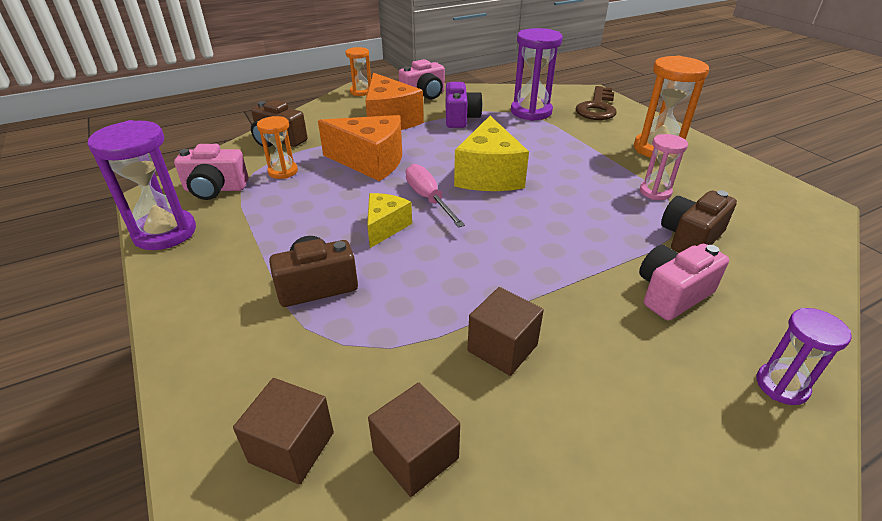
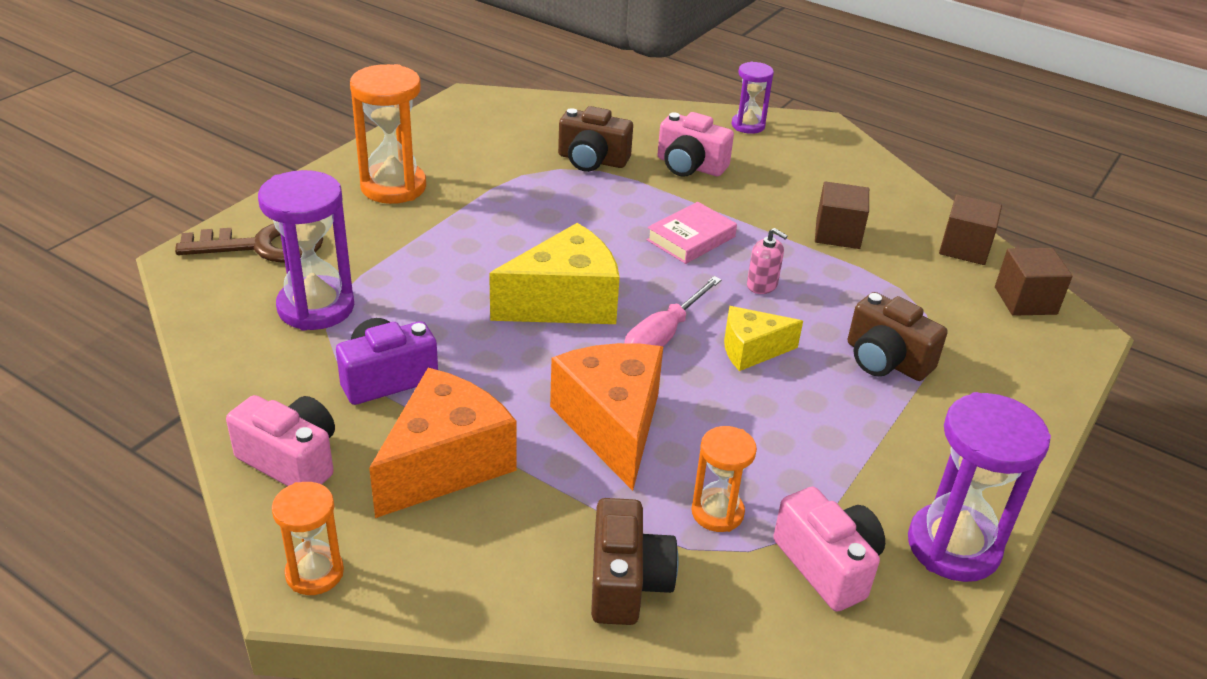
camera: 120 degrees left, 0 degrees up
pink hourglass [640,134,688,200] -> none
none -> pink book [647,202,737,264]
none -> pink soap dispenser [747,228,788,294]

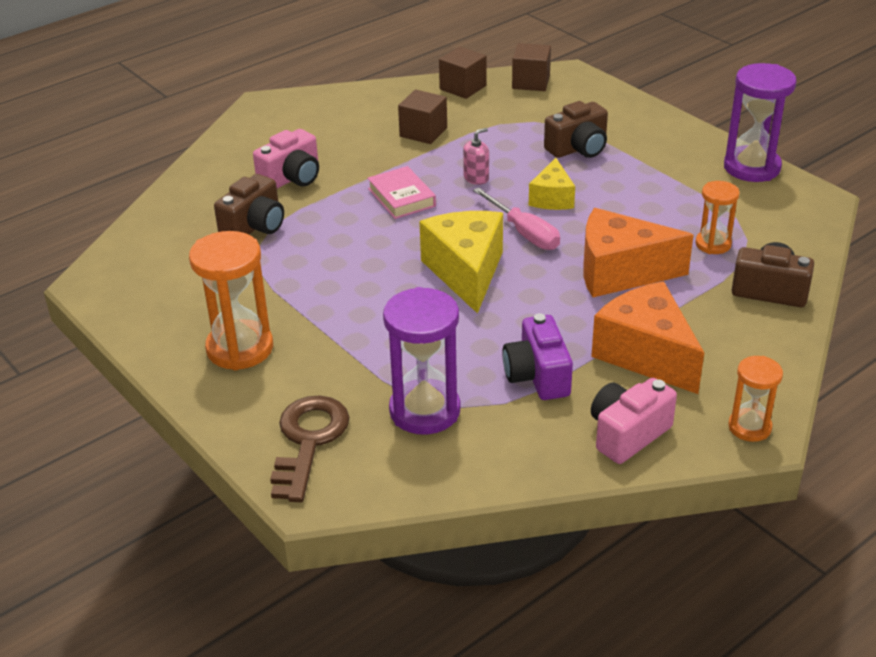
camera: 70 degrees left, 0 degrees up
purple hourglass [731,61,774,134] -> none
pink camera [773,487,885,612] -> none

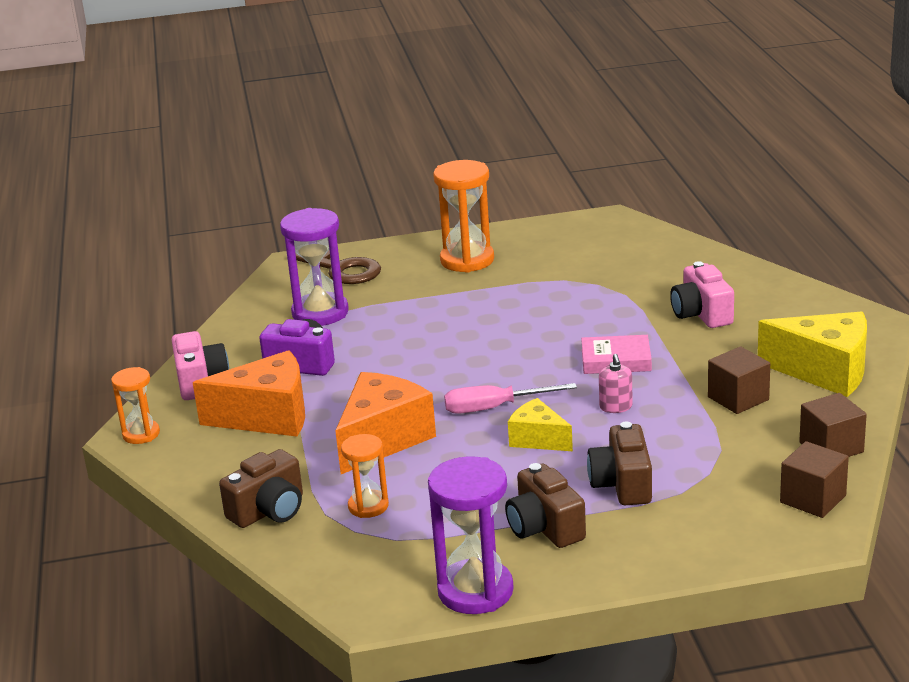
camera: 120 degrees right, 10 degrees down
brown camera [214,174,284,235] -> brown camera moved to [505,463,586,548]
yellow cheese [419,211,503,314] -> yellow cheese moved to [758,312,867,397]

